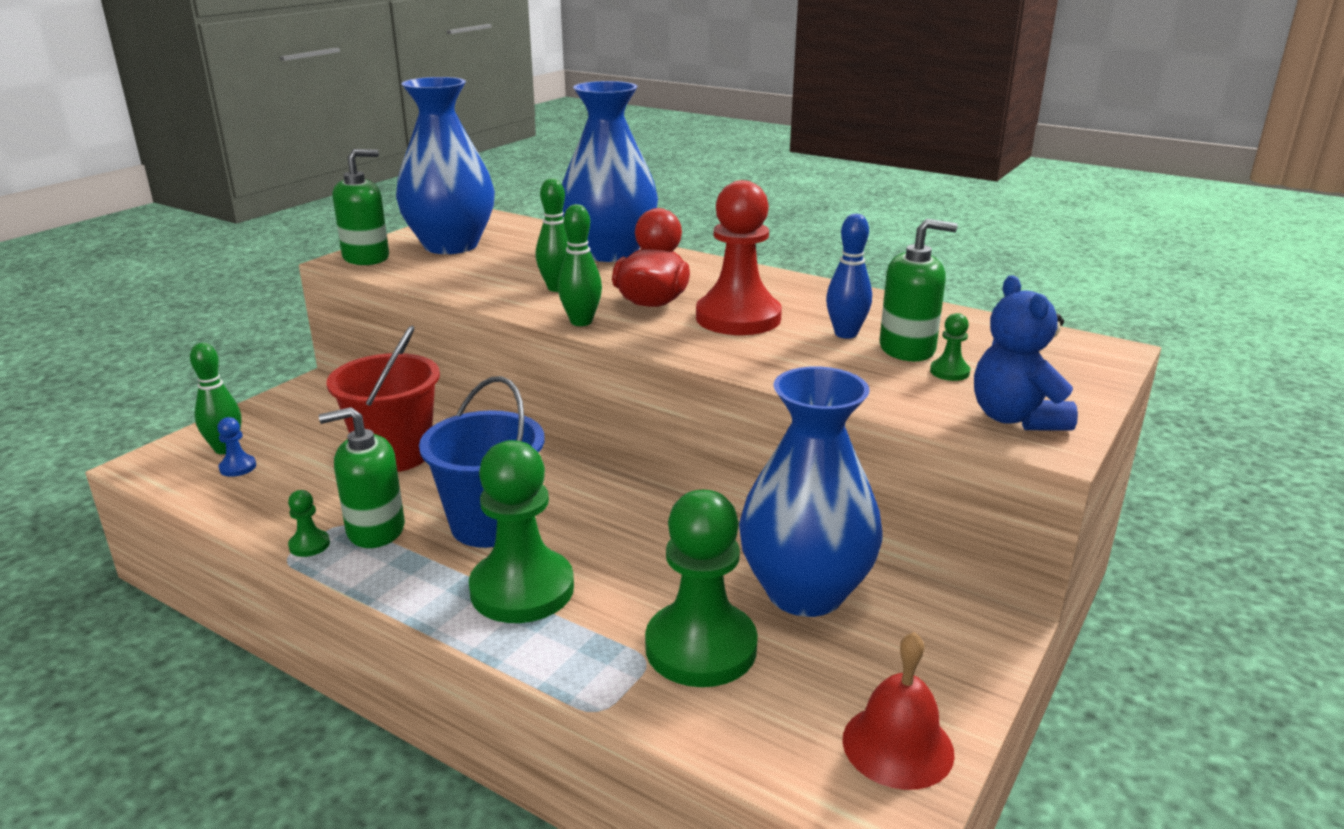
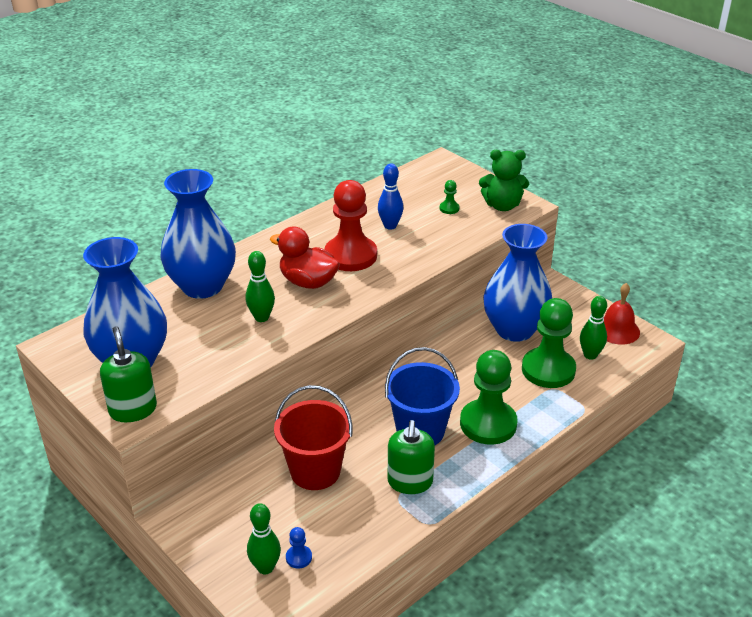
camera: 75 degrees left, 10 degrees up
green pawn [288,490,330,557] -> none
green bowling pin [558,204,602,326] -> green bowling pin moved to [580,296,607,360]
green soap dispenser [879,219,958,361] -> none
blue teddy bear [974,276,1078,431] -> green teddy bear [479,150,529,211]

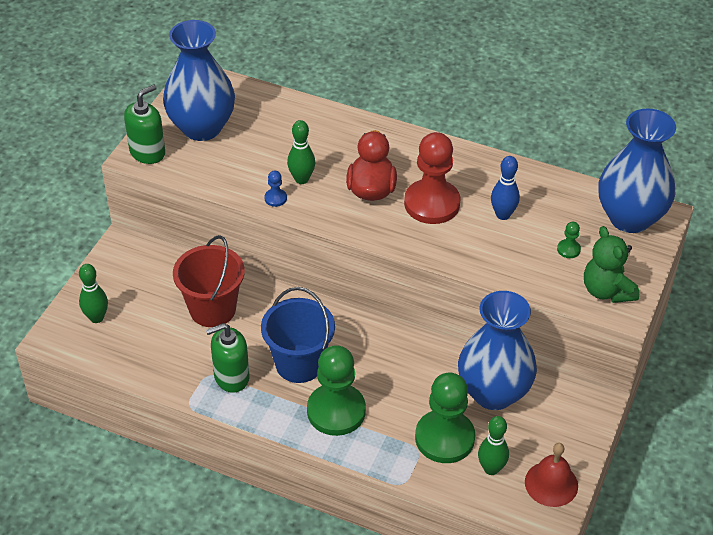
camera: 65 degrees right, 10 degrees up
blue vase [161,169,236,299] -> blue vase moved to [598,108,676,233]
blue pawn [286,527,312,569] -> blue pawn moved to [265,171,287,207]

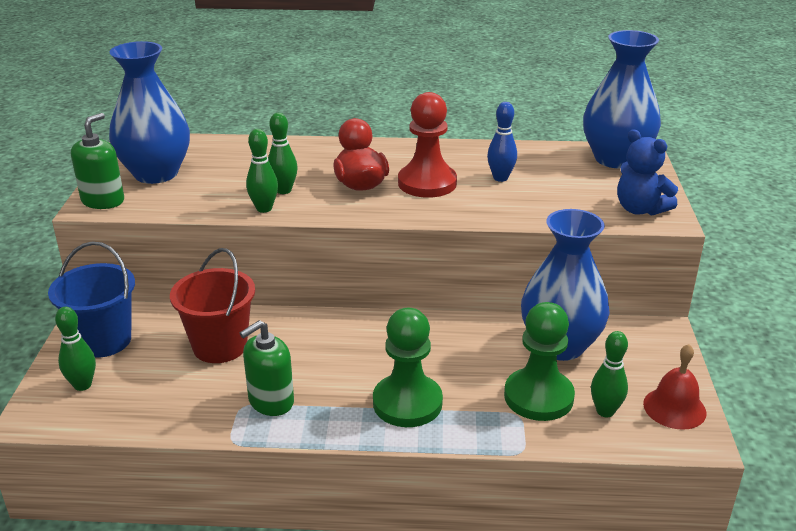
camera: 20 degrees left, 15 degrees down
blue bucket [261,287,335,383] -> blue bucket moved to [48,242,135,358]
blue pawn [265,171,287,207] -> green bowling pin [246,129,278,213]
green pawn [557,222,581,258] -> none
green teddy bear [584,226,639,303] -> blue teddy bear [617,129,678,216]

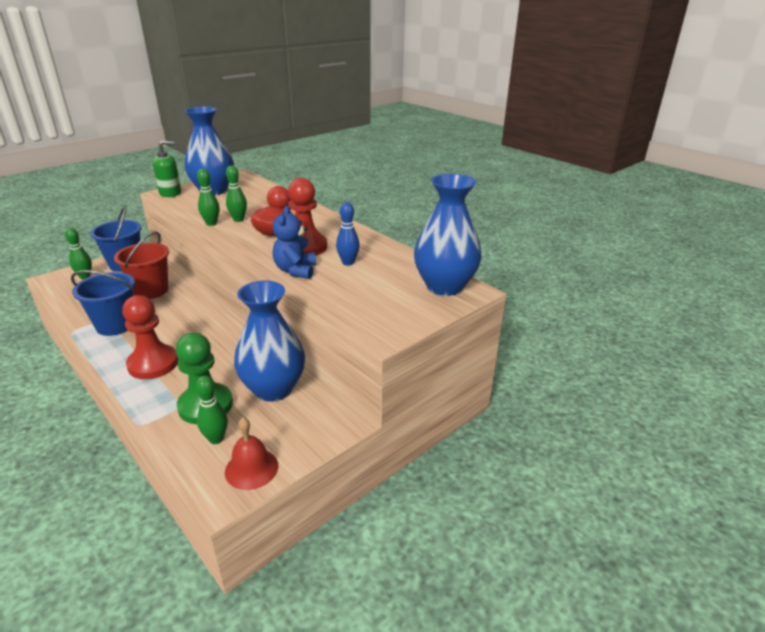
camera: 45 degrees right, 0 degrees up
green soap dispenser [240,320,294,416] -> blue bucket [71,270,135,336]
green pawn [373,308,443,427] -> red pawn [122,295,179,379]
blue teddy bear [617,129,678,216] -> blue teddy bear moved to [273,206,316,279]

